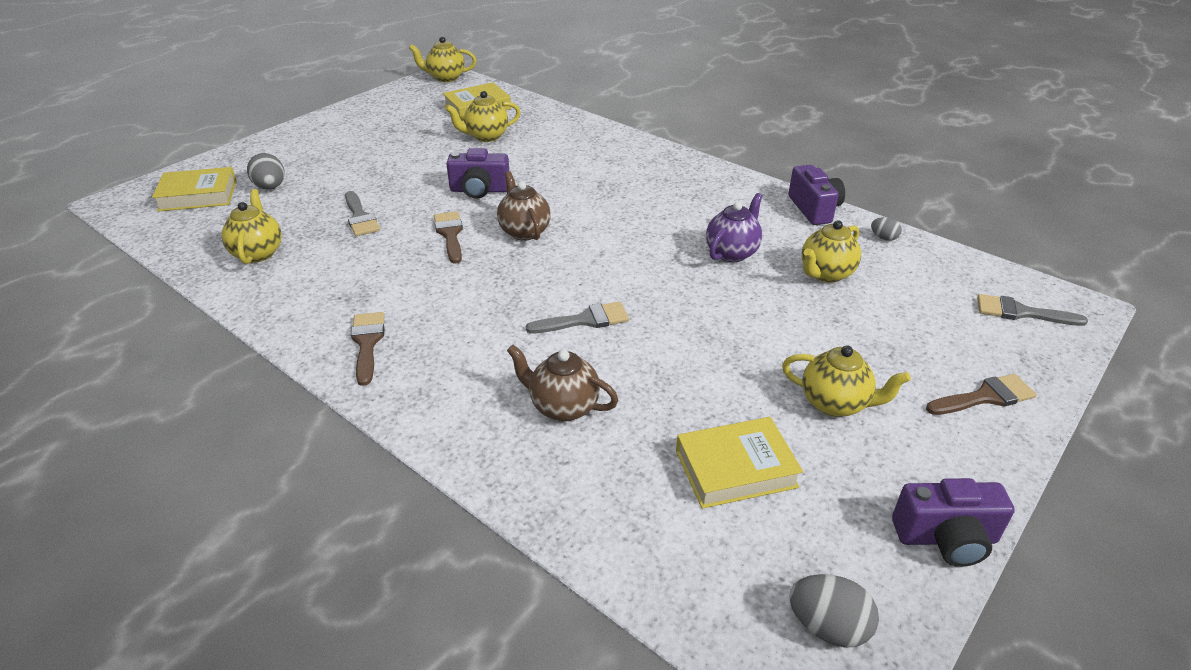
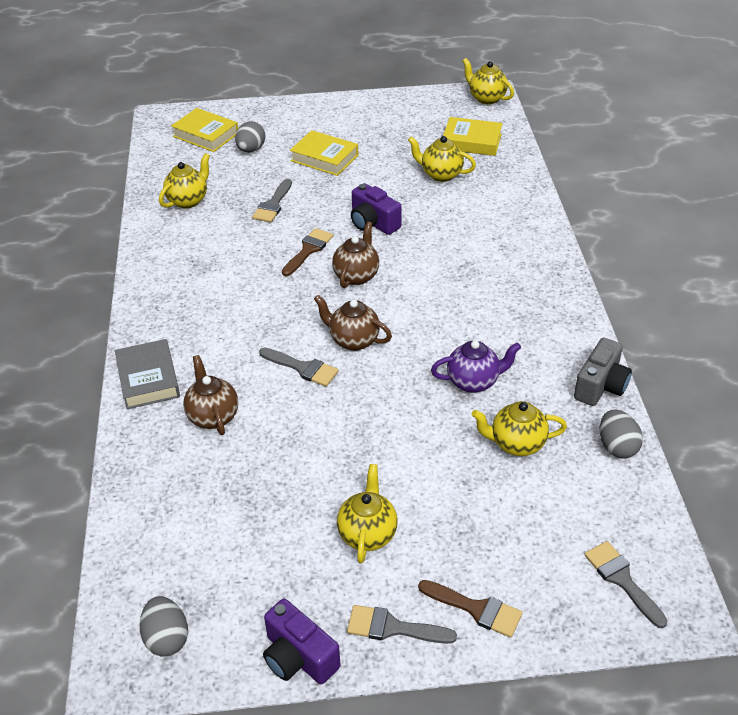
camera: 45 degrees right, 5 degrees up
brown brush [351,312,385,386] -> none
yellow book [676,417,803,509] -> yellow book moved to [290,130,359,176]
yellow teapot [782,345,911,417] -> yellow teapot turned 150 degrees counterclockwise [337,464,397,564]
purple camera [788,165,845,225] -> grey camera [574,338,632,406]
grey egg [871,217,902,241] -> grey egg [600,409,643,459], size x1.70
none -> grey book [115,339,180,409]
none -> brown teapot [314,295,392,351]
none -> grey brush [347,605,457,644]

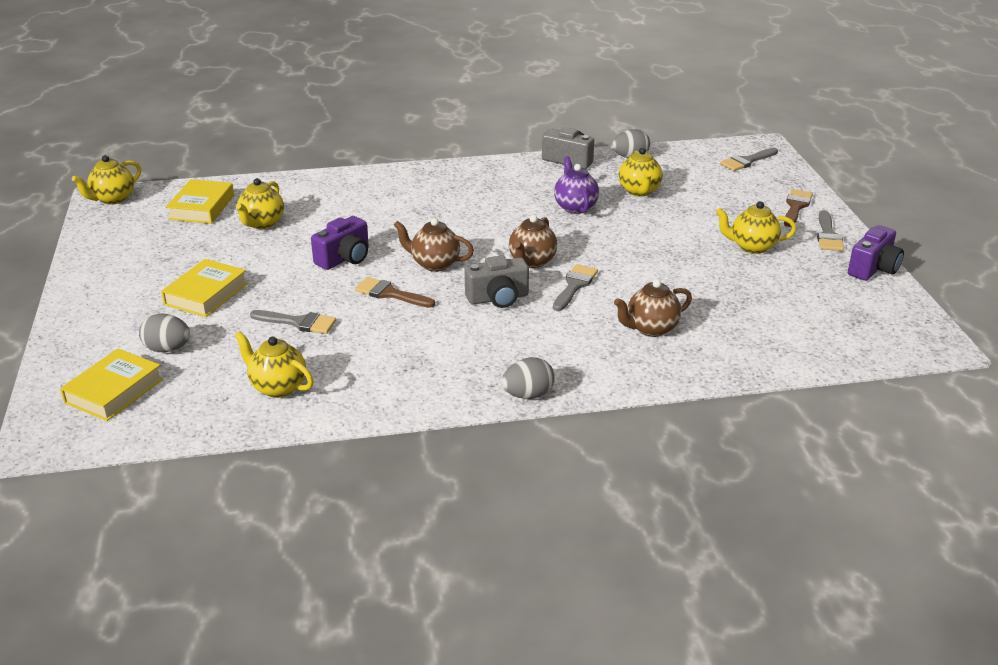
camera: 95 degrees left, 10 degrees down
grey book [115,339,180,409] -> none
grey egg [140,596,188,657] -> grey egg moved to [502,357,555,399]
none -> grey camera [465,255,529,308]

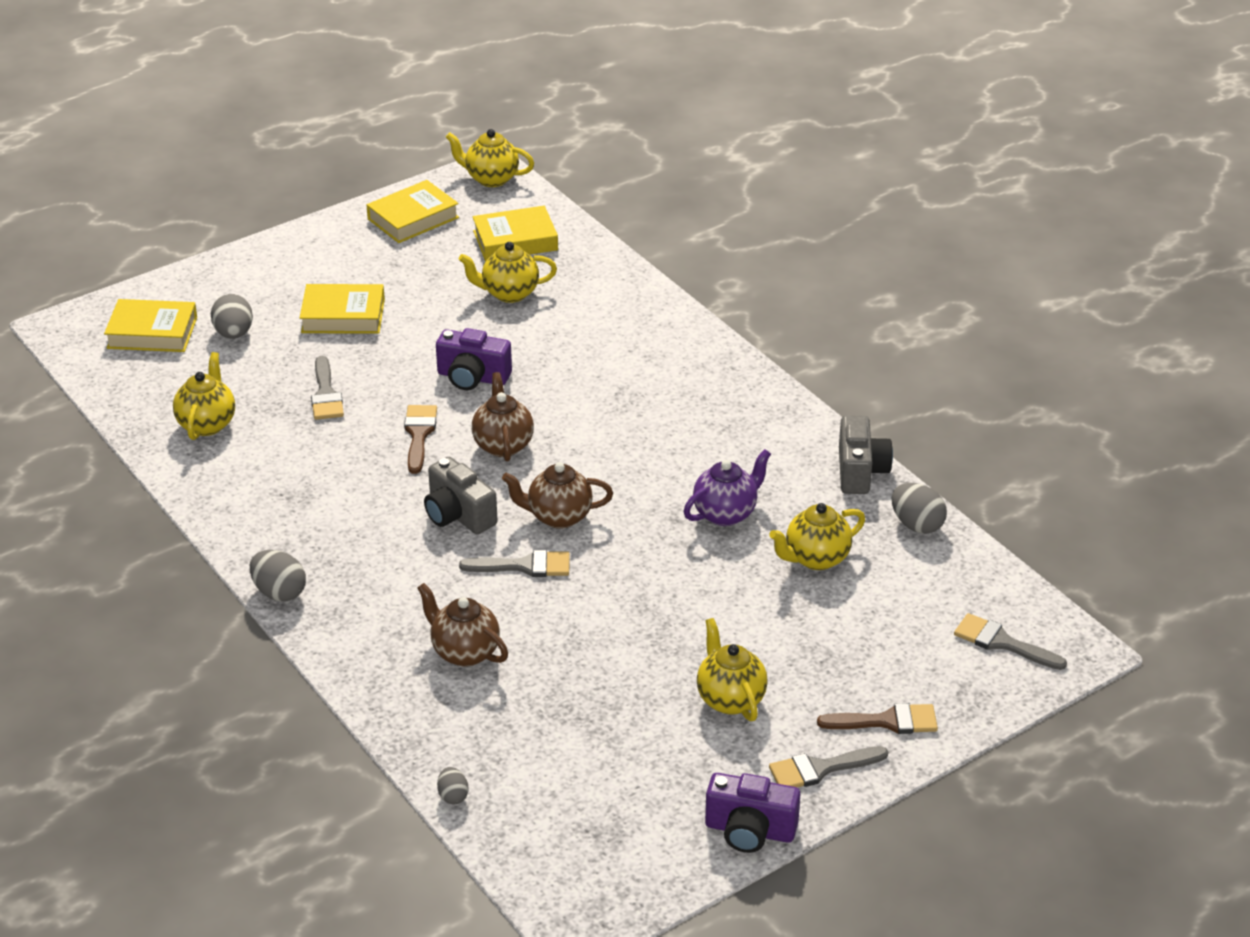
camera: 65 degrees right, 5 degrees up
none -> yellow book [367,180,459,243]
none -> grey egg [437,767,468,805]

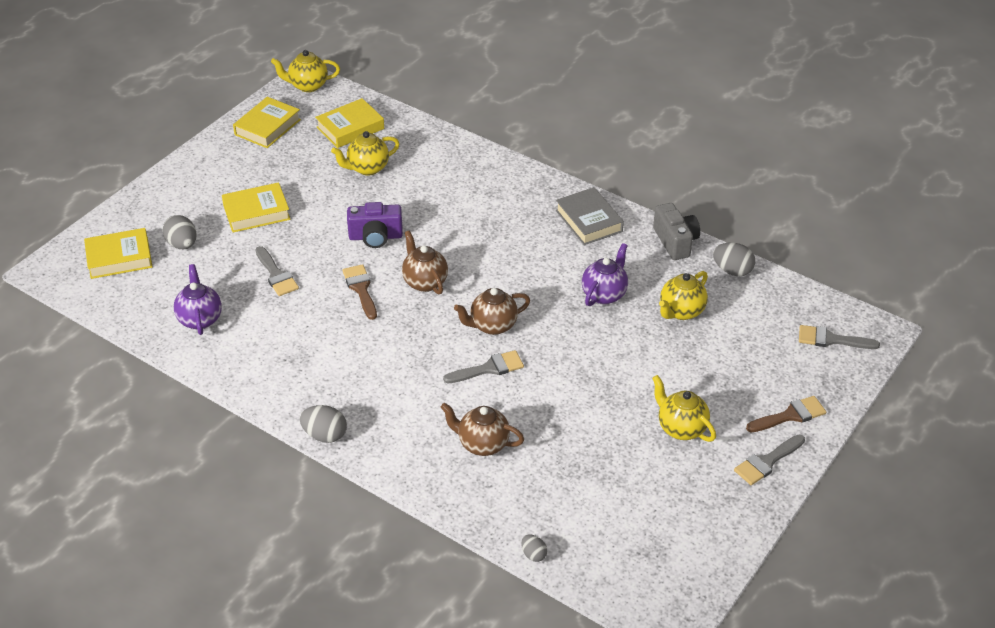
camera: 20 degrees left, 5 degrees up
yellow teapot [173,352,235,440] -> purple teapot [174,264,222,335]
grey camera [424,457,497,534] -> none
purple camera [705,773,800,853] -> none
none -> grey book [556,187,624,245]

